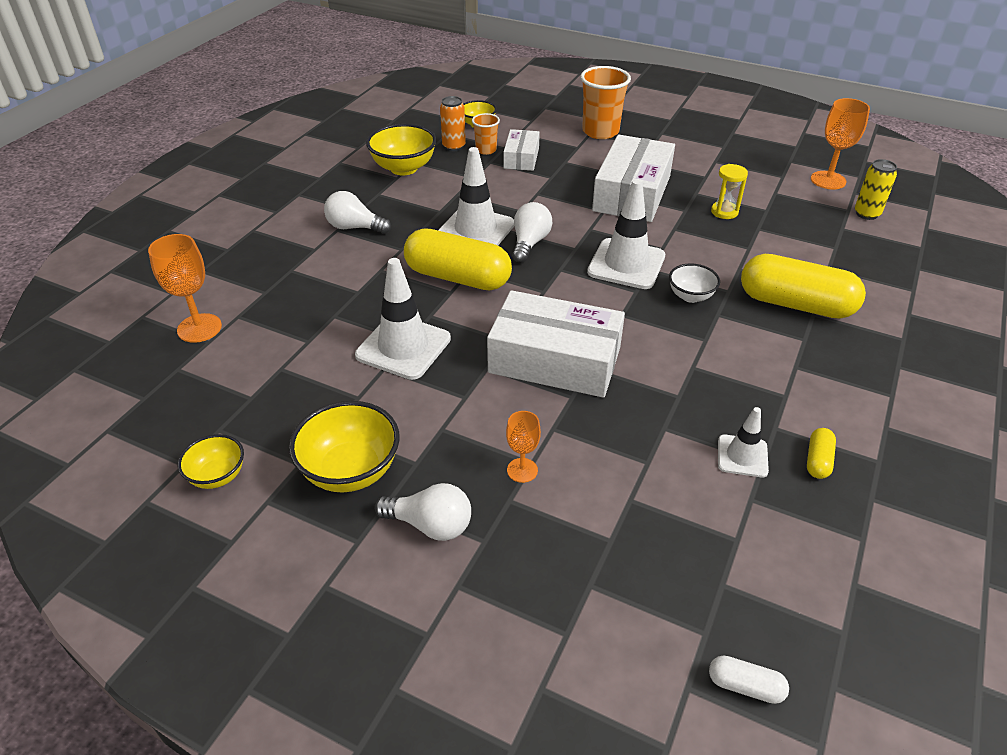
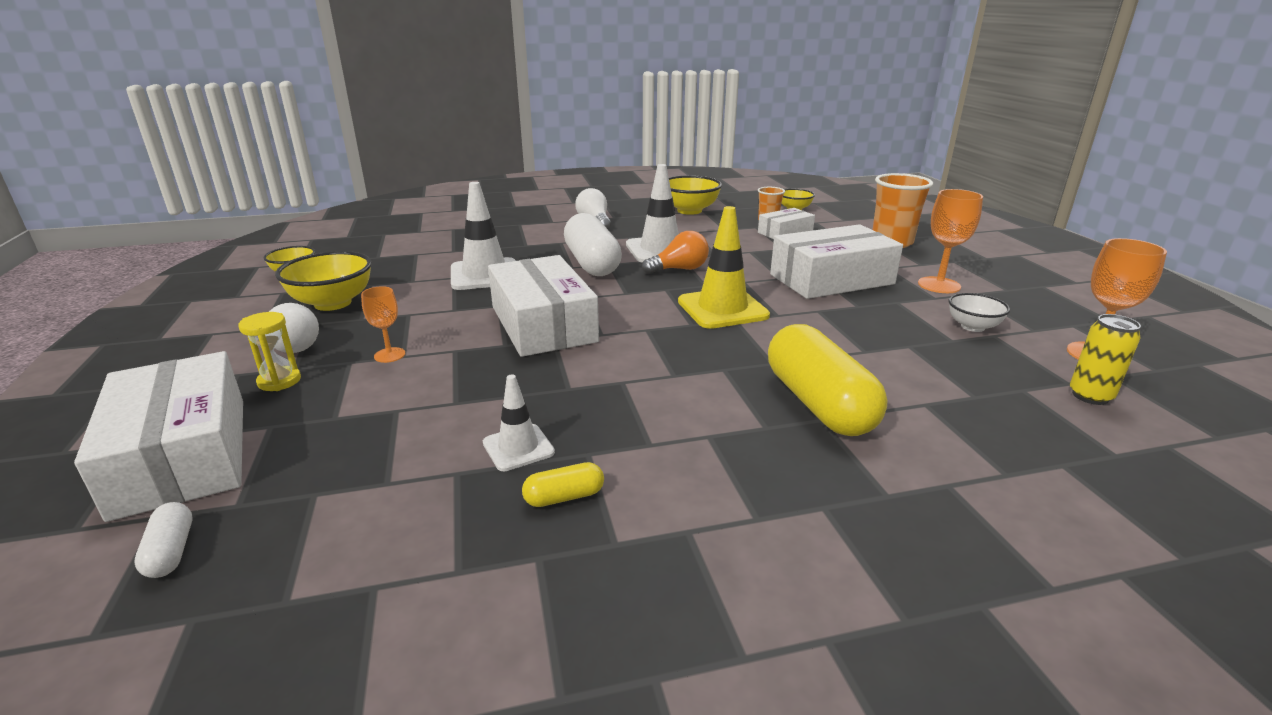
camera: 50 degrees right, 15 degrees down
orange goblet [148,234,222,343] -> orange goblet moved to [918,189,983,293]
yellow capsule [404,228,512,290] -> white capsule [564,213,622,276]
orange can [440,96,466,151] -> none
white light bulb [512,202,552,263] -> orange light bulb [642,231,709,275]
white traffic cone [587,179,665,289] -> yellow traffic cone [678,206,770,329]
white bowl [669,263,720,303] -> white bowl moved to [949,293,1010,332]
yellow hourglass [711,164,748,219] -> yellow hourglass moved to [238,312,301,391]
none -> white box [74,351,243,522]

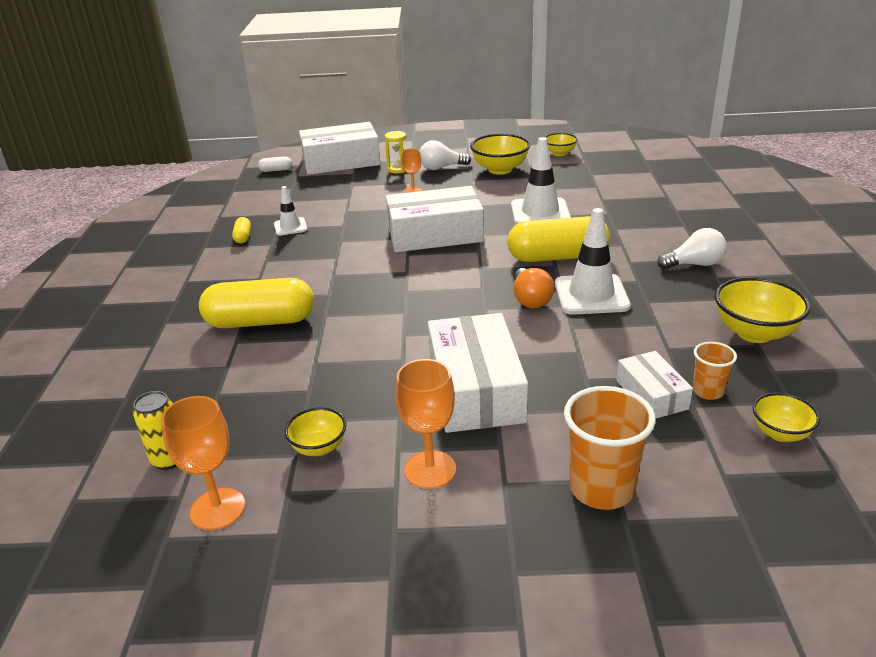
camera: 105 degrees right, 5 degrees up
white capsule [564,213,622,276] -> yellow capsule [507,216,610,262]
yellow traffic cone [678,206,770,329] -> none
white bowl [949,293,1010,332] -> yellow bowl [285,407,346,456]

